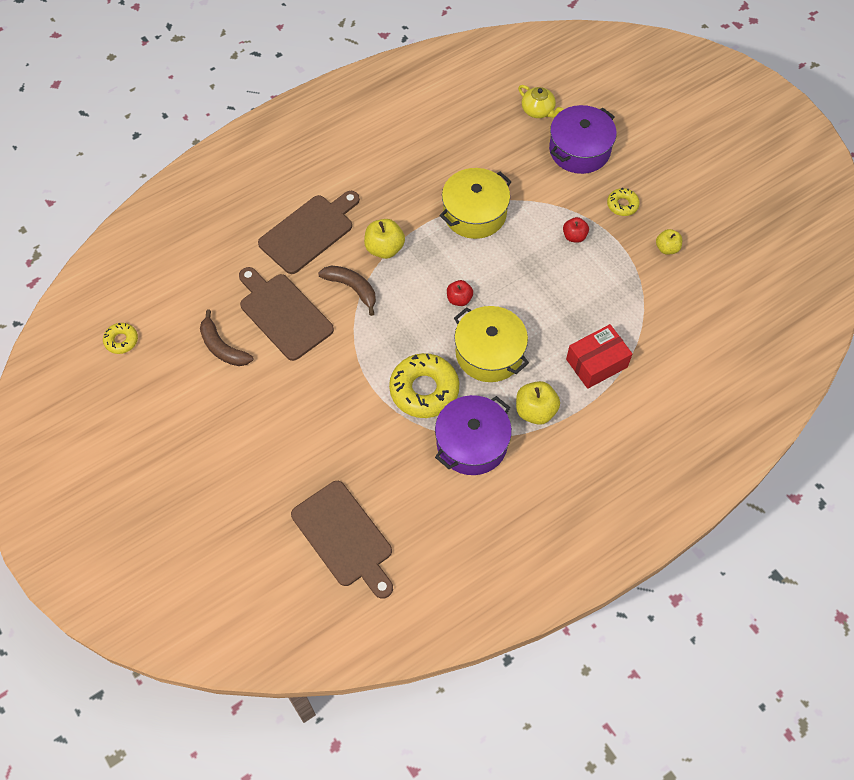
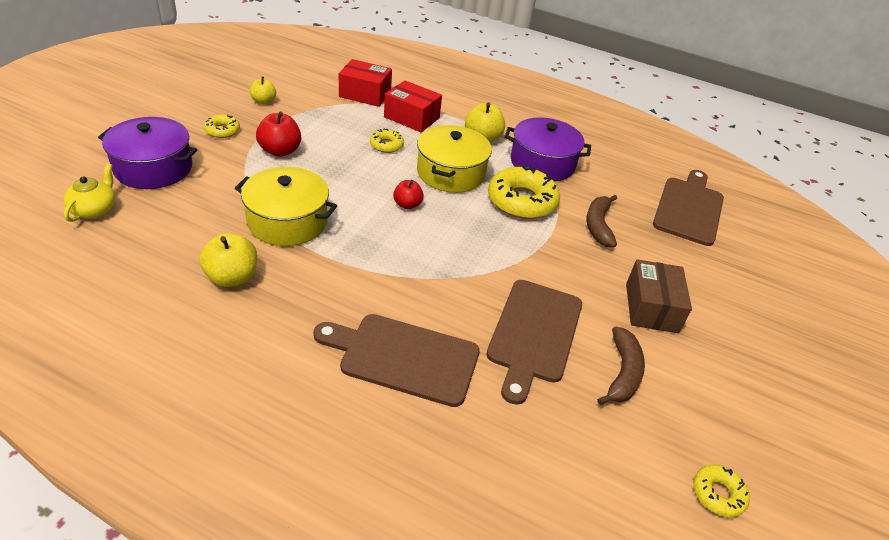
camera: 125 degrees left, 20 degrees down
brown banana [318,266,376,316] -> brown banana moved to [586,195,617,247]
yellow apple [364,219,405,259] -> yellow apple moved to [199,233,257,287]
red apple [563,217,589,243] -> red apple [256,111,301,157], size x1.55
none -> red box [339,59,392,107]
none -> yellow donut [370,129,404,153]
none -> brown box [626,259,692,333]

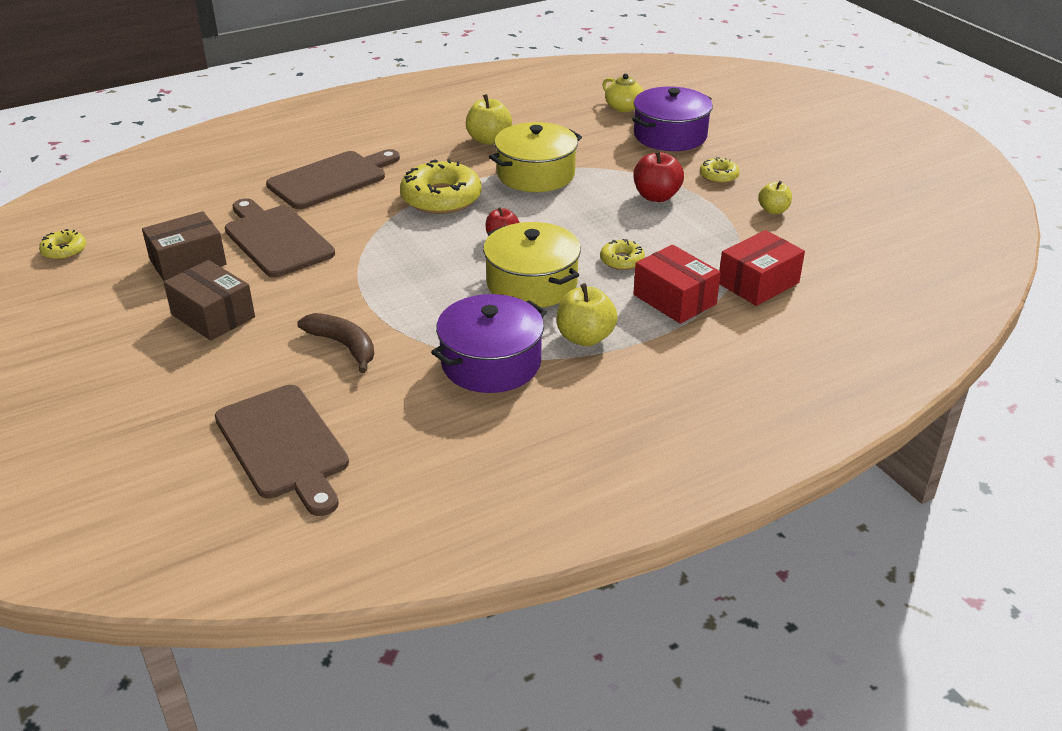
camera: 130 degrees right, 5 degrees down
red box [384,80,442,132] -> red box turned 75 degrees clockwise [633,245,721,324]
yellow donut [488,166,560,219] -> yellow donut moved to [400,159,481,214]
brown banana [597,326,645,405] -> brown box [142,211,227,281]

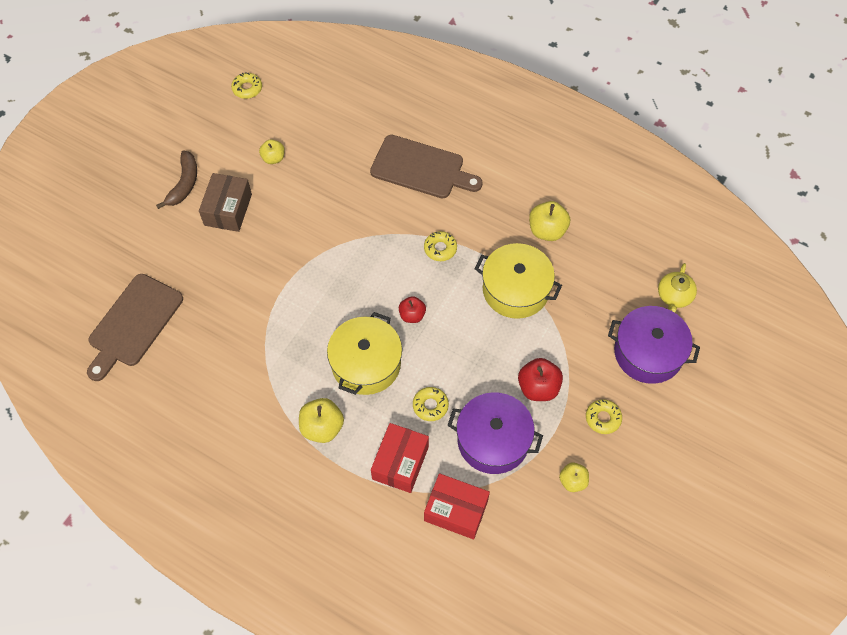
camera: 60 degrees right, 25 degrees up
brown box [142,211,227,281] -> yellow apple [259,139,285,164]
brown cutting board [225,198,335,278] -> none
brown banana [297,313,374,373] -> brown banana moved to [156,151,197,209]
yellow donut [400,159,481,214] -> yellow donut [424,231,457,261], size x0.50
purple pot [431,294,547,393] -> purple pot moved to [447,392,543,474]

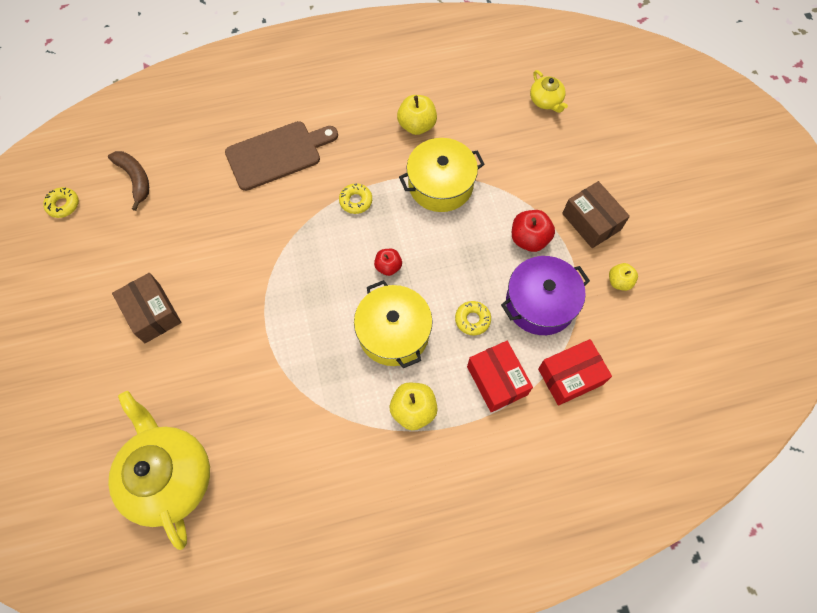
camera: 45 degrees left, 5 degrees up
brown cutting board [87,274,183,381] -> yellow teapot [108,391,210,550]
brown banana [156,151,197,209] -> brown banana moved to [108,151,149,211]
yellow apple [259,139,285,164] -> none
yellow donut [586,399,622,434] -> brown box [562,181,630,248]
purple pot [608,306,700,384] -> none

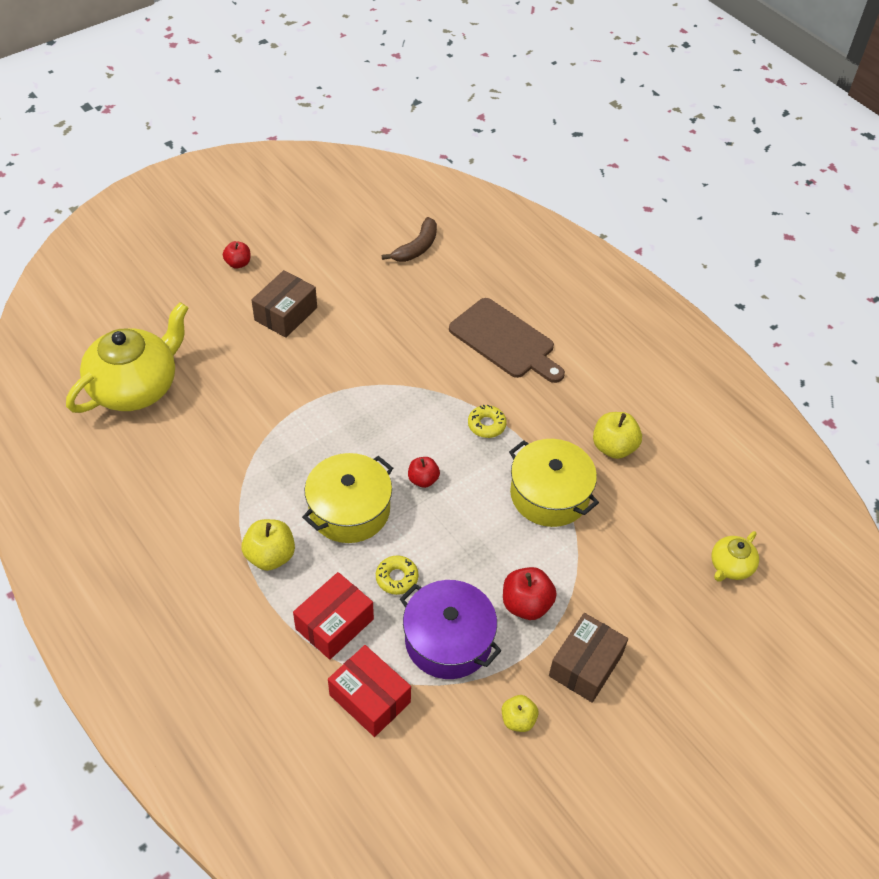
camera: 65 degrees right, 15 degrees down
yellow donut [43,187,79,218] -> none
none -> red apple [223,241,251,269]

